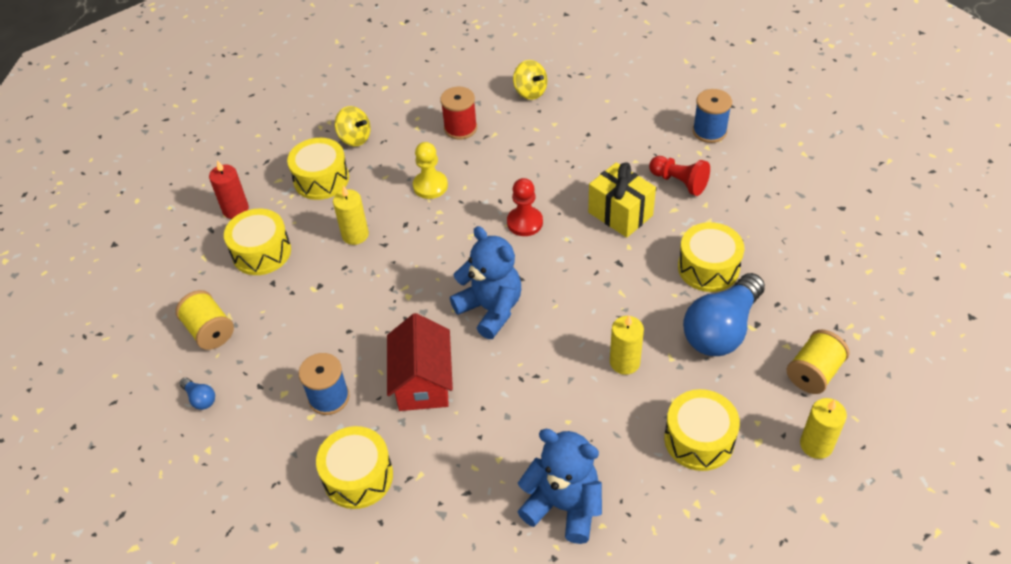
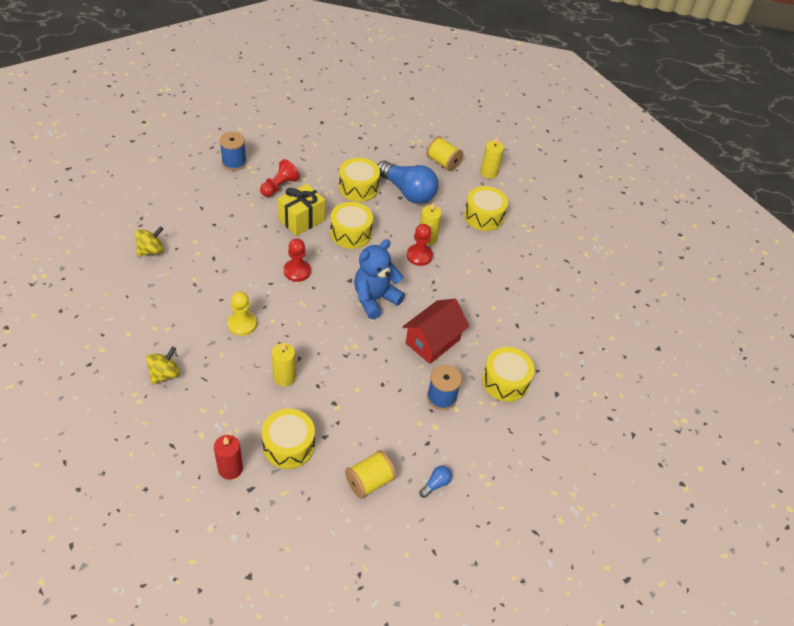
camera: 95 degrees left, 0 degrees up
yellow drum [287,138,349,200] -> yellow drum moved to [330,202,373,249]
red house [387,313,453,411] -> red house turned 45 degrees counterclockwise [402,299,469,364]
red spool [440,87,477,140] -> none
blue teddy bear [517,429,602,544] -> none
none -> red pawn [407,224,433,266]

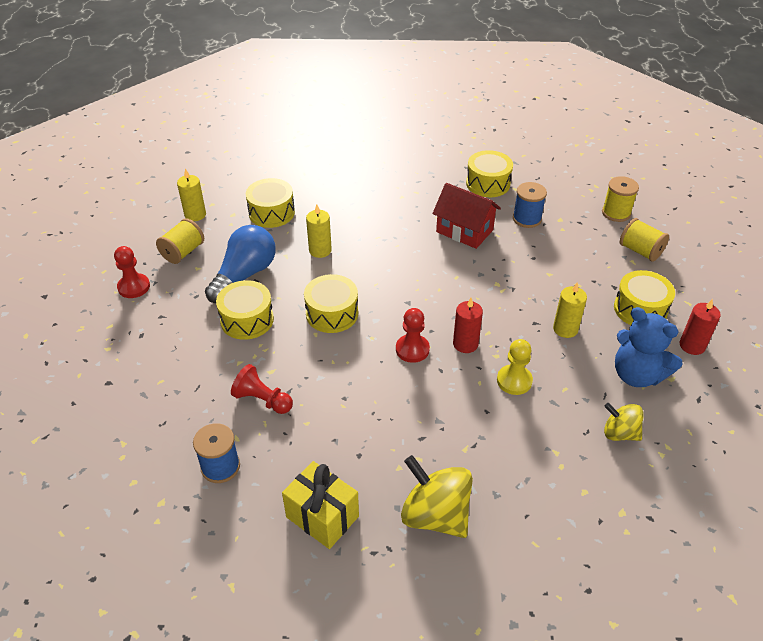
camera: 95 degrees left, 5 degrees down
yellow spinning top [135,226,164,256] -> yellow spinning top [401,455,473,538], size x1.67
yellow gift [278,184,325,236] -> yellow gift moved to [282,461,359,549]
blue teddy bear [354,239,405,319] -> blue teddy bear moved to [615,307,682,387]
red pawn [407,224,433,266] -> red pawn moved to [114,246,150,298]
blue light bulb [420,466,452,498] -> yellow spool [602,176,639,222]
none -> red candle [453,298,483,353]

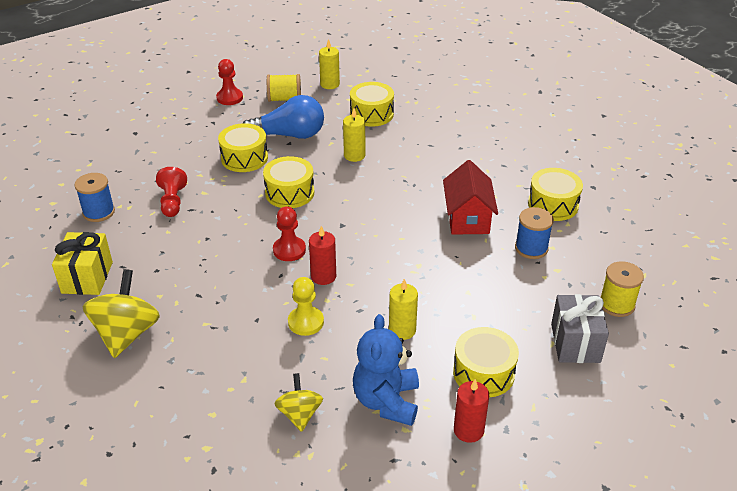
camera: 55 degrees right, 5 degrees down
yellow spool [620,218,669,262] -> grey gift [551,294,609,363]

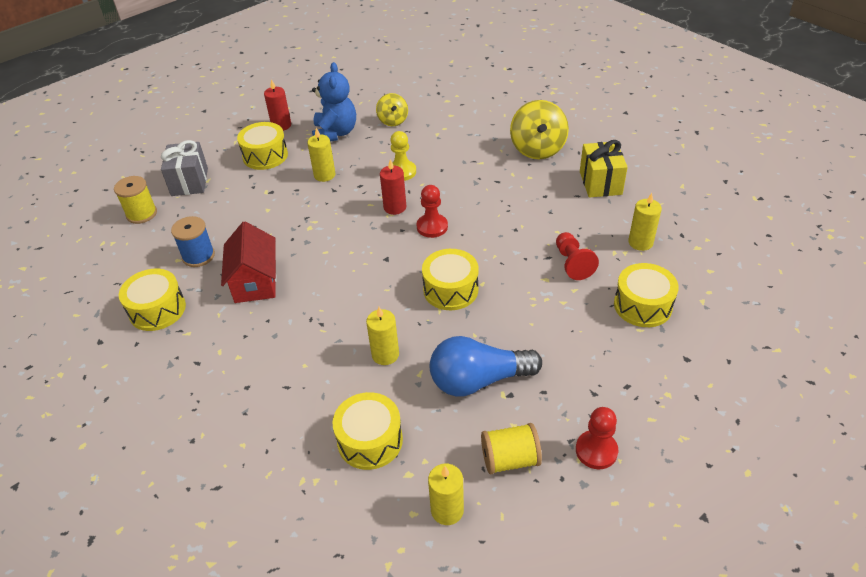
camera: 175 degrees right, 5 degrees up
blue spool [75,173,115,222] -> yellow candle [628,193,662,251]
yellow drum [218,123,268,172] -> yellow drum moved to [614,263,679,327]

